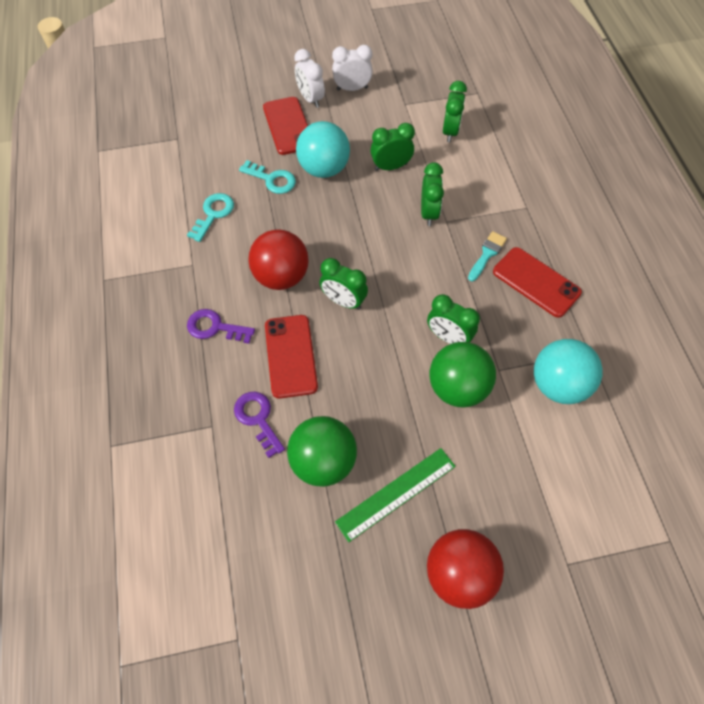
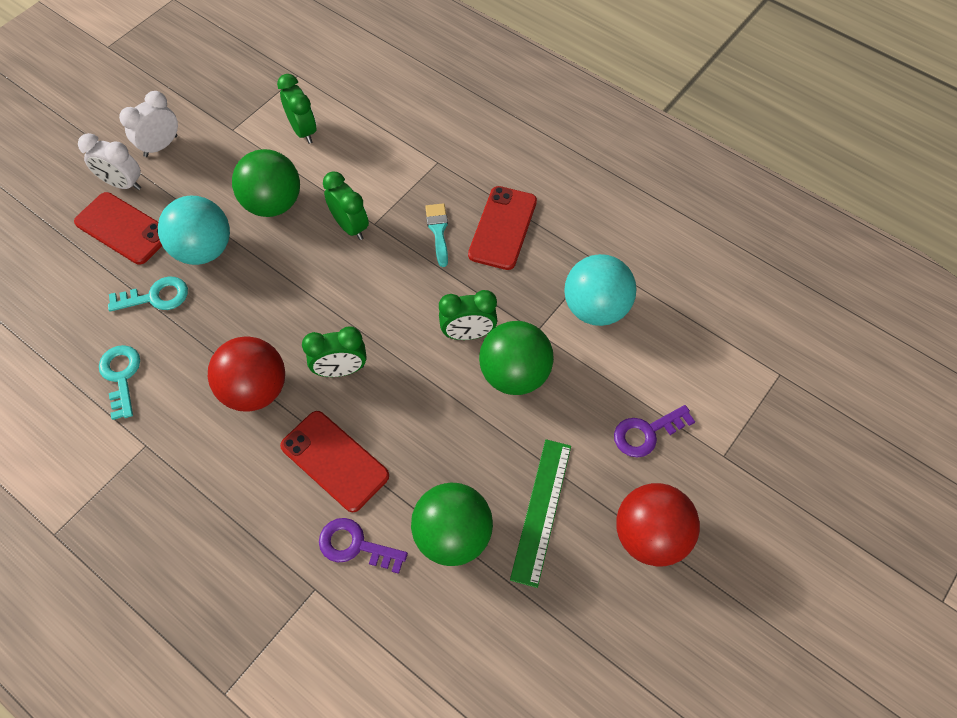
camera: 40 degrees left, 0 degrees up
purple key [187,309,255,344] -> purple key moved to [614,405,695,457]
green clock [370,123,415,171] -> green ball [232,149,300,217]
red phone [493,247,582,318] -> red phone turned 75 degrees counterclockwise [468,186,537,270]

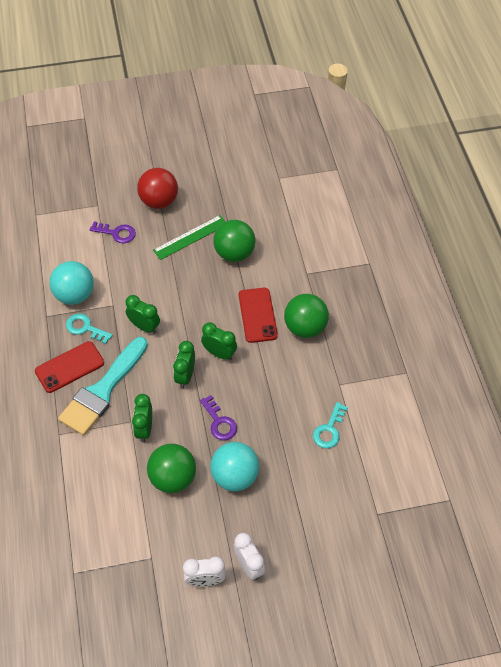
camera: 140 degrees left, 5 degrees down
red phone [74,192,162,265] -> none
turquoise key [108,276,188,312] -> turquoise key moved to [66,313,113,344]
red ball [208,336,285,412] -> none
green clock [277,74,316,144] -> green clock moved to [173,341,195,388]
purple key [319,518,408,574] -> purple key moved to [200,395,237,440]
turquoise brush [425,203,448,267] -> turquoise brush [58,337,148,436], size x2.35
green ball [479,321,554,395] -> green ball moved to [284,294,329,338]

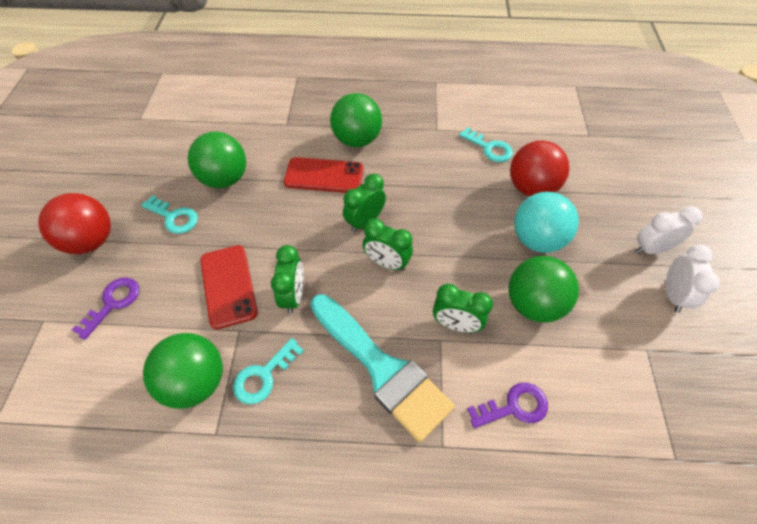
camera: 75 degrees left, 0 degrees up
red phone [35,341,104,393] -> red phone moved to [200,245,258,329]
turquoise ball [50,261,94,305] -> green ball [143,333,223,409]
green clock [125,295,160,334] -> green clock turned 135 degrees clockwise [271,245,303,314]
green ruler [153,215,226,260] -> turquoise key [141,195,198,234]
purple key [200,395,237,440] -> purple key moved to [467,383,548,428]
none -> red ball [510,140,569,197]

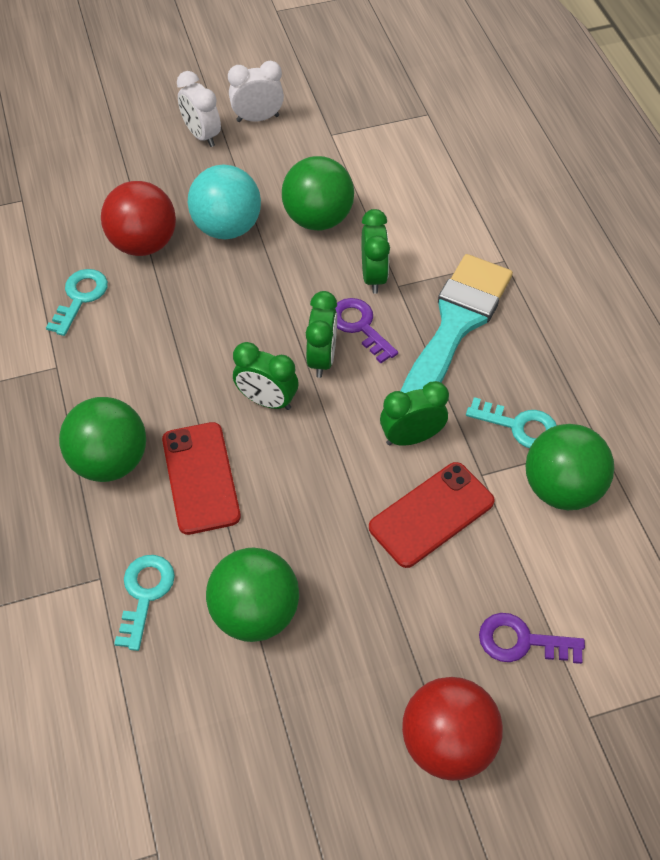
camera: 110 degrees left, 0 degrees up
turquoise key [141,195,198,234] -> turquoise key moved to [114,555,175,651]
purple key [467,383,548,428] -> purple key moved to [335,298,398,363]

